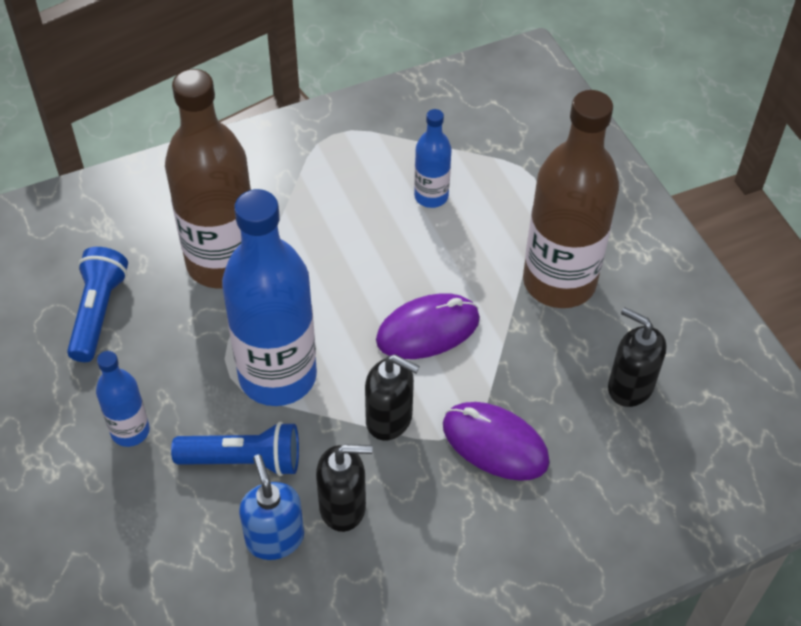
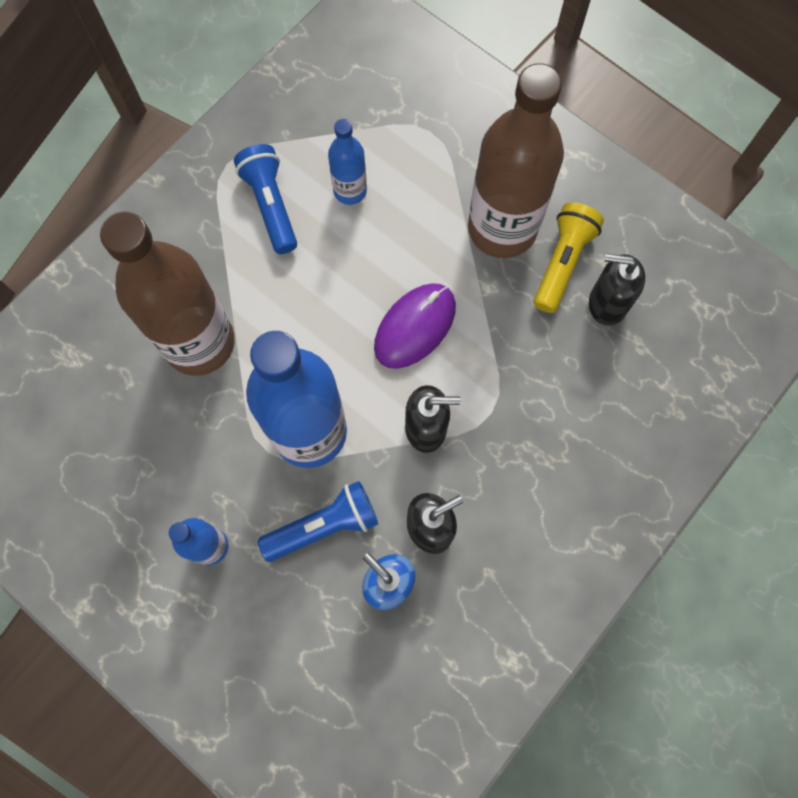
camera: 25 degrees left, 20 degrees up
blue flashlight [67,247,128,362] -> blue flashlight moved to [234,144,297,254]
purple mouse [443,402,550,481] -> none
none -> yellow flashlight [534,202,604,313]

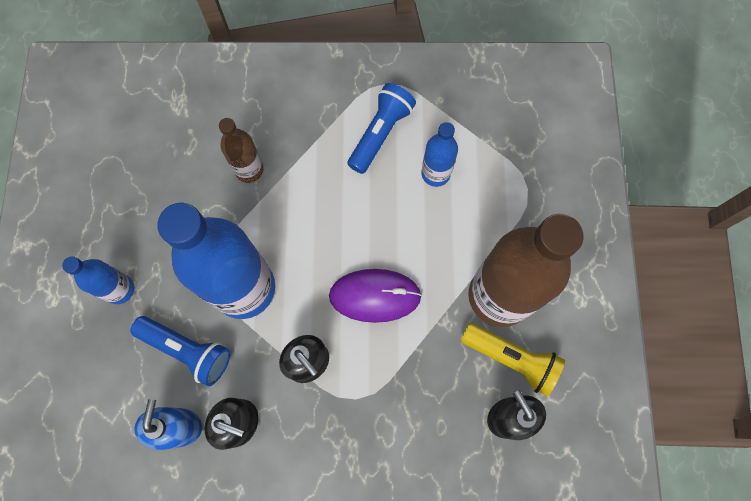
camera: 50 degrees right, 0 degrees up
brown bottle [100,212,235,376] -> brown bottle [219,118,264,183], size x0.49
yellow flashlight [534,202,604,313] -> yellow flashlight turned 45 degrees clockwise [460,323,565,397]

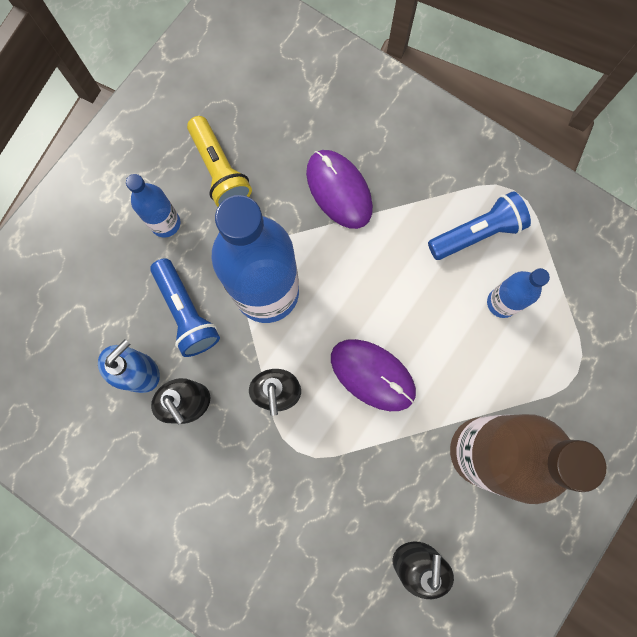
camera: 35 degrees right, 5 degrees up
brown bottle [219,118,264,183] -> purple mouse [306,150,373,229]
yellow flashlight [460,323,565,397] -> yellow flashlight moved to [187,116,252,207]

